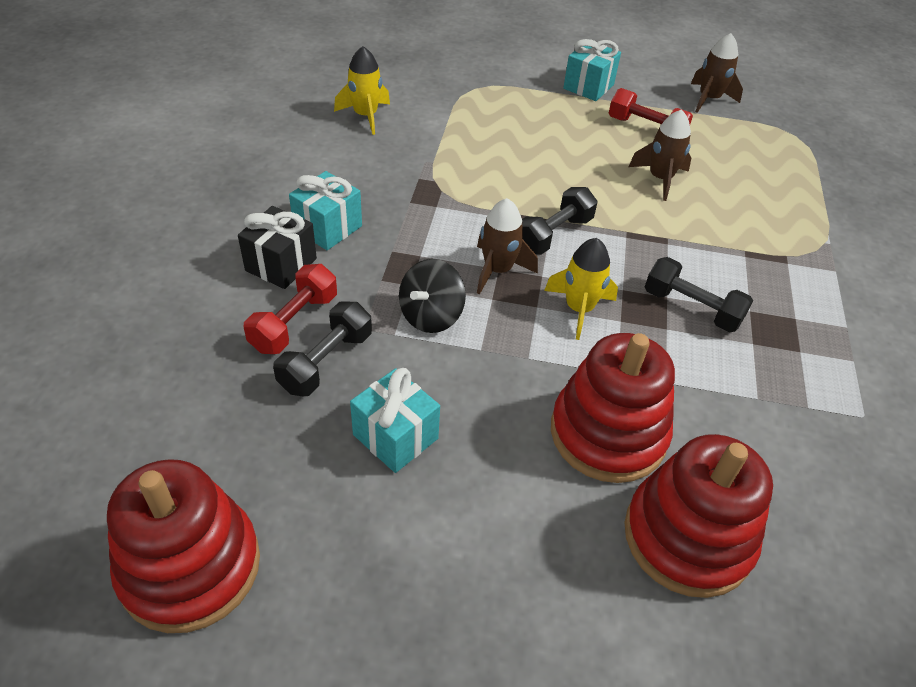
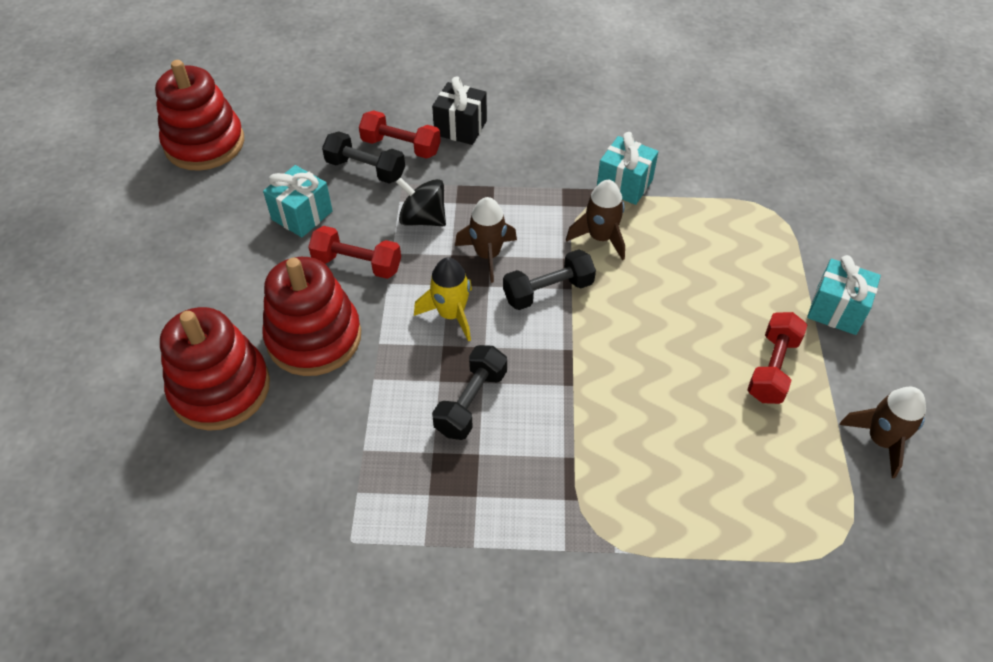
camera: 85 degrees right, 5 degrees up
turquoise gift [289,171,362,250] -> turquoise gift moved to [597,132,658,205]
yellow rocket [334,46,390,135] -> none
black dumbbell [522,187,598,255] -> black dumbbell turned 60 degrees counterclockwise [503,249,596,310]
brown rocket [629,109,691,201] -> brown rocket moved to [566,180,625,260]
none -> red dumbbell [309,226,401,279]

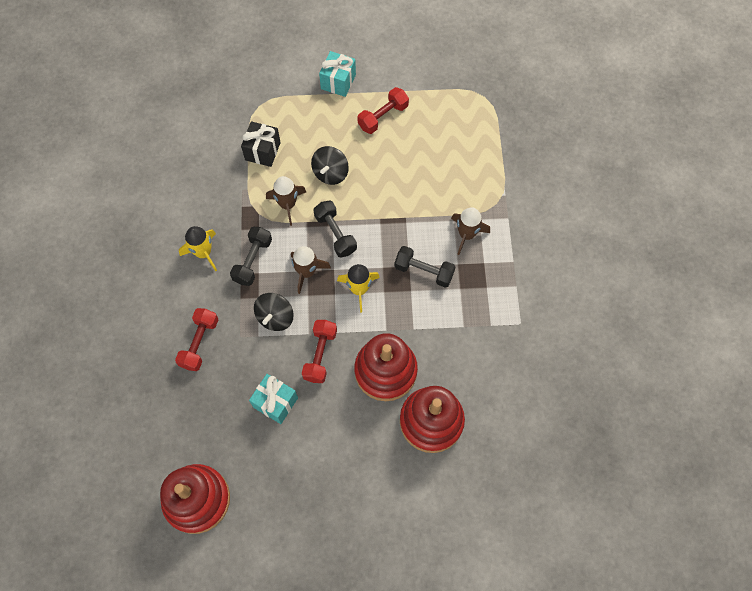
camera: 95 degrees left, 15 degrees up
black dumbbell [322,132,405,184] -> black dumbbell moved to [230,227,272,286]
black gift [432,77,487,145] -> black gift moved to [241,121,281,167]
turquoise gift [597,132,658,205] -> none
red dumbbell [747,312,807,404] -> red dumbbell turned 60 degrees counterclockwise [357,87,409,134]
brown rocket [839,387,926,478] -> brown rocket moved to [451,207,490,255]
none -> yellow rocket [179,226,217,272]
none -> black spinning top [311,146,349,185]

